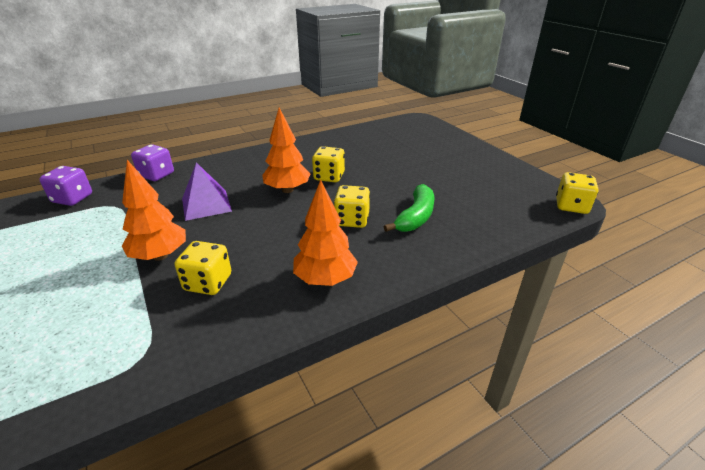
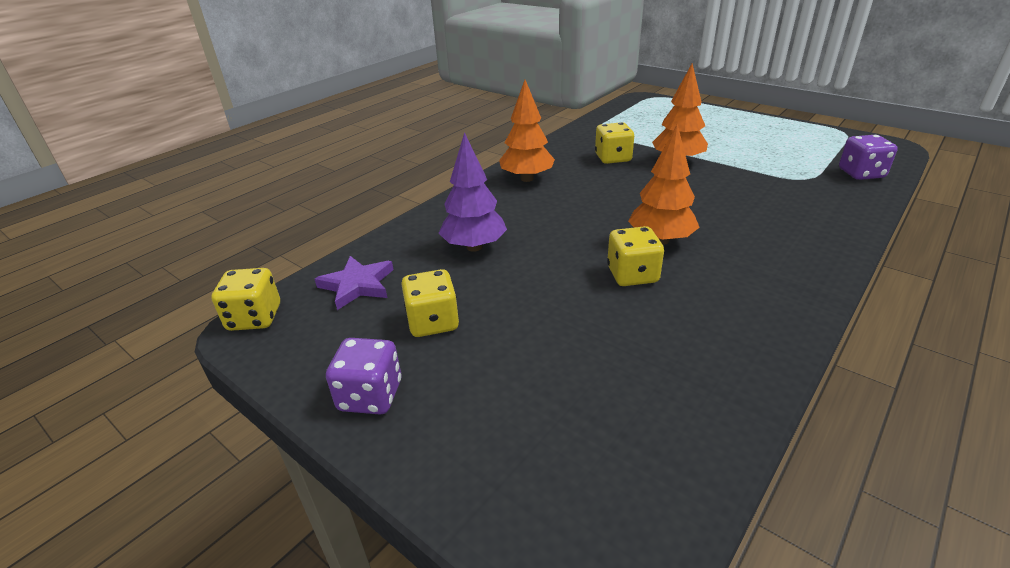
camera: 160 degrees right, 0 degrees up
purple dice [131,144,174,181] -> purple dice moved to [326,338,401,415]
purple pyramid [182,162,232,221] -> none
yellow dice [334,185,370,228] -> yellow dice moved to [401,269,459,337]
green banana [384,184,435,232] -> purple tree [439,132,507,252]
none -> purple star [315,256,394,310]

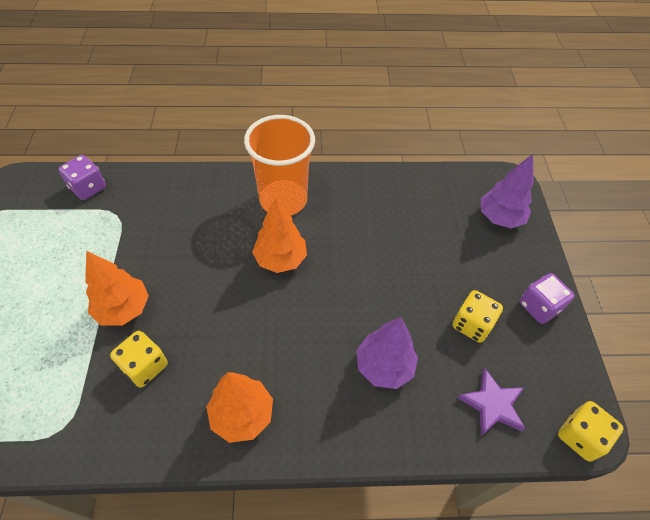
camera: 135 degrees left, 20 degrees up
yellow dice [607,226,664,286] -> none
none -> orange cup [244,115,315,216]
none -> purple tree [481,154,534,228]

